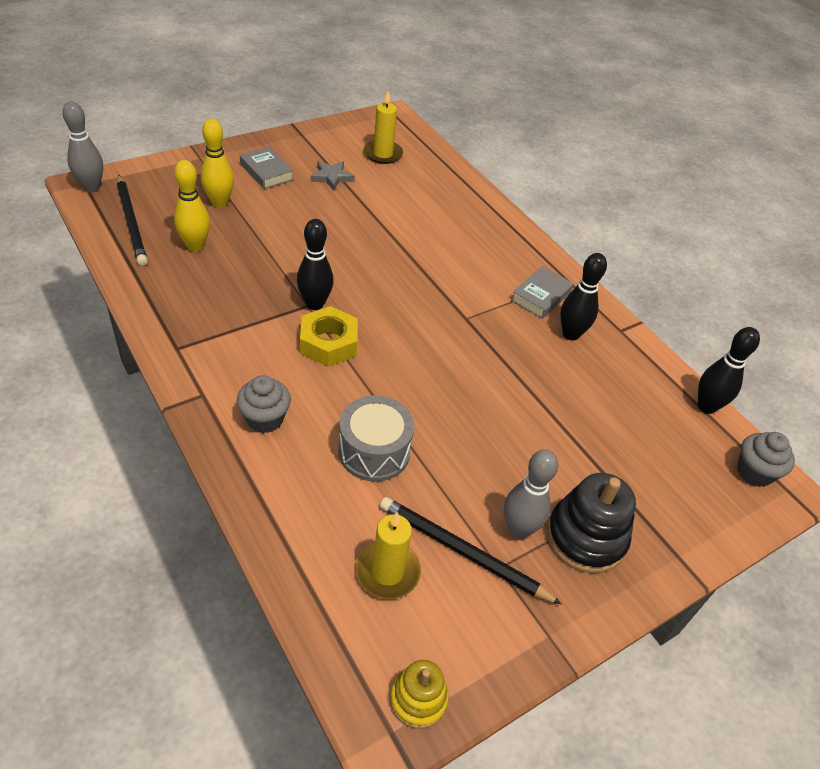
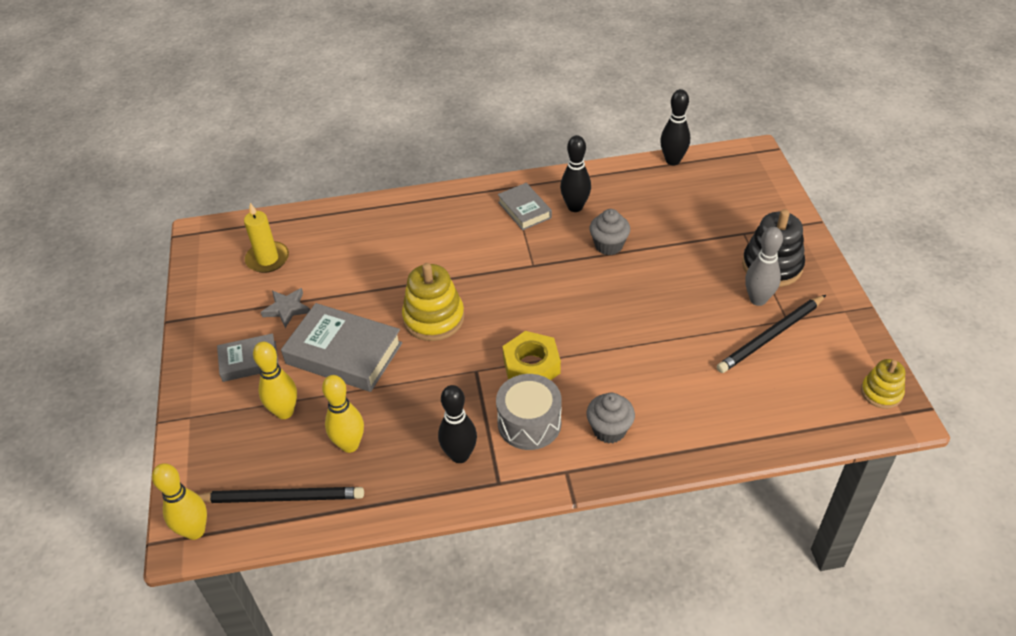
camera: 60 degrees left, 0 degrees up
grey bowling pin [63,101,103,192] -> yellow bowling pin [152,463,207,540]
black bowling pin [297,219,334,310] -> black bowling pin moved to [438,385,477,463]
grey drum [338,395,414,482] -> grey drum moved to [496,374,562,450]
yellow candle [356,512,421,599] -> none
grey cupcake [737,432,795,487] -> grey cupcake moved to [589,209,630,255]
none -> grey book [281,303,402,392]
none -> yellow stacking toy [402,263,465,341]

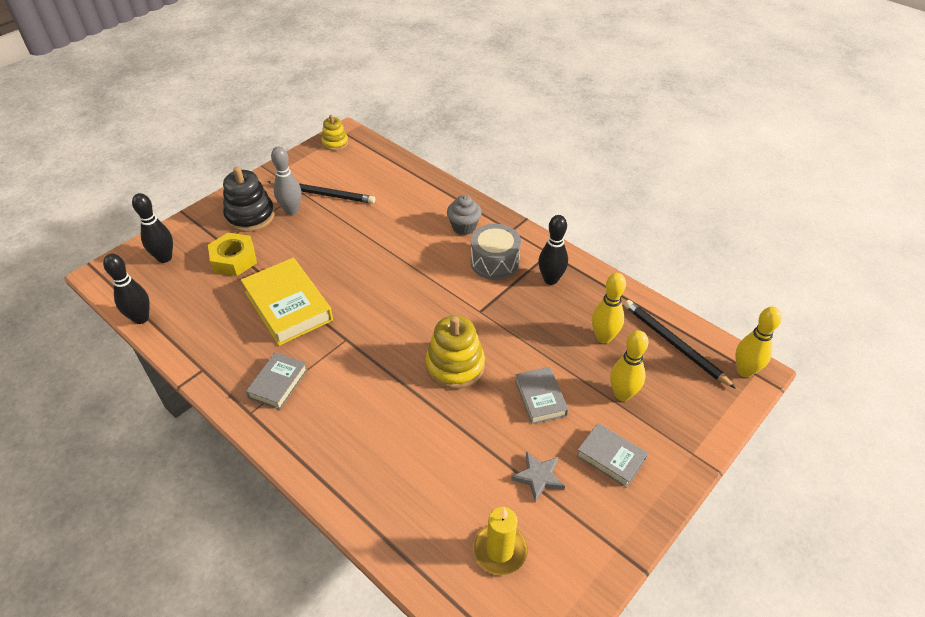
camera: 130 degrees left, 0 degrees up
grey book [281,303,402,392] -> grey book [515,367,568,424], size x0.57
yellow nut [502,331,561,380] -> yellow nut moved to [208,233,257,276]
black bowling pin [560,135,591,212] -> black bowling pin moved to [132,193,173,263]
grey cupcake [589,209,630,255] -> yellow book [241,258,333,346]

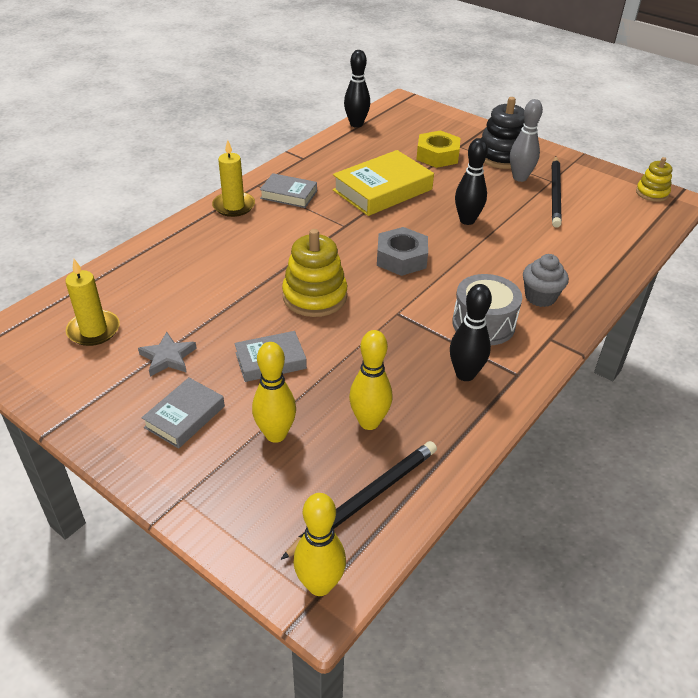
camera: 85 degrees right, 5 degrees down
black bowling pin [132,193,173,263] -> black bowling pin moved to [455,138,488,225]
none -> yellow candle [212,140,255,217]
none -> grey nut [377,227,428,276]

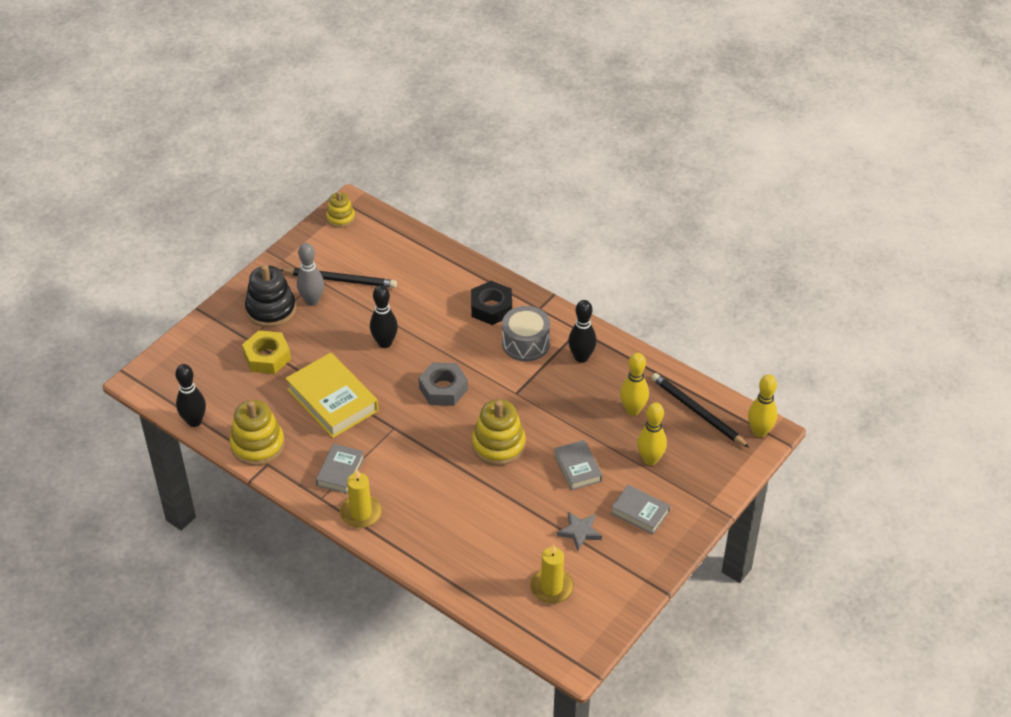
camera: 90 degrees left, 5 degrees up
grey cupcake [523,254,569,307] -> black nut [471,281,512,325]
none -> yellow stacking toy [230,400,284,466]

